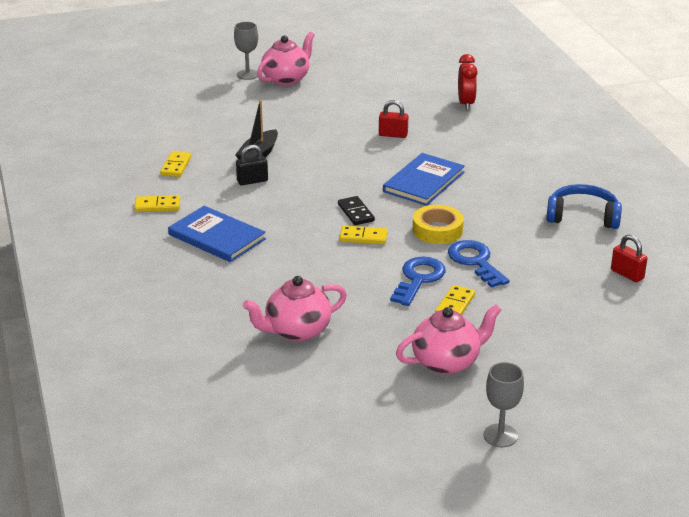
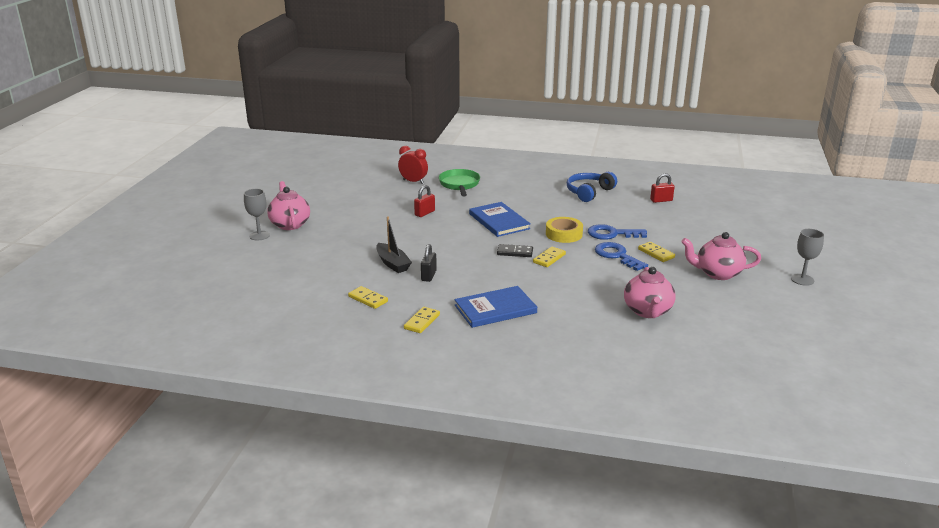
camera: 60 degrees left, 5 degrees down
pink teapot [396,304,501,375] -> pink teapot turned 90 degrees counterclockwise [681,232,761,280]
none -> green pan [439,169,480,196]

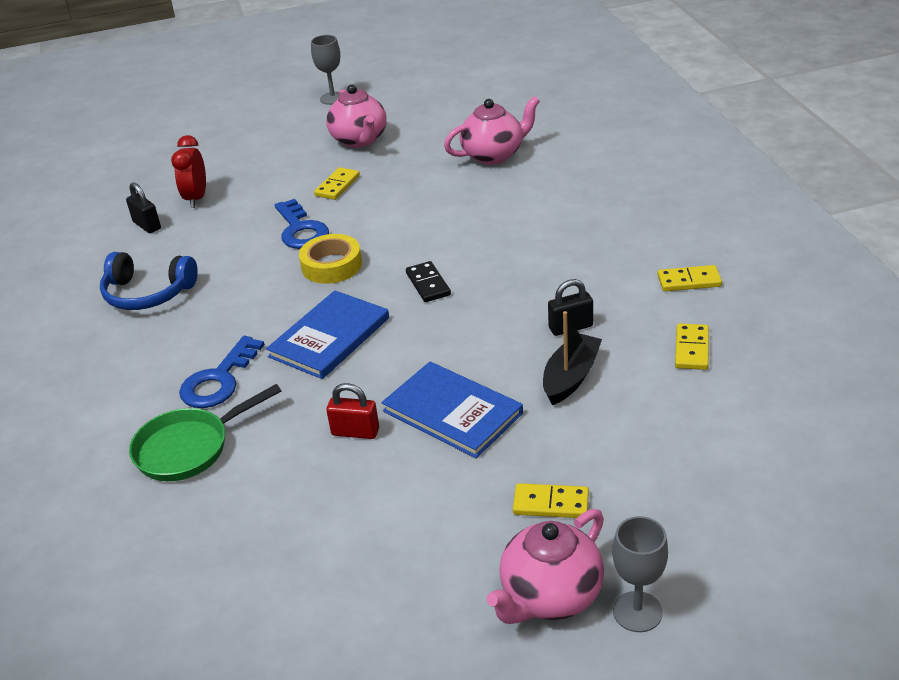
camera: 115 degrees left, 10 degrees up
red clock [398,146,428,184] -> red clock moved to [171,135,206,208]
blue book [454,286,537,328] -> blue book moved to [382,362,523,458]
yellow domino [533,247,566,267] -> yellow domino moved to [513,483,589,518]
blue key [595,242,648,271] -> blue key moved to [179,336,265,408]
red padlock [650,173,675,203] -> black padlock [126,182,161,233]

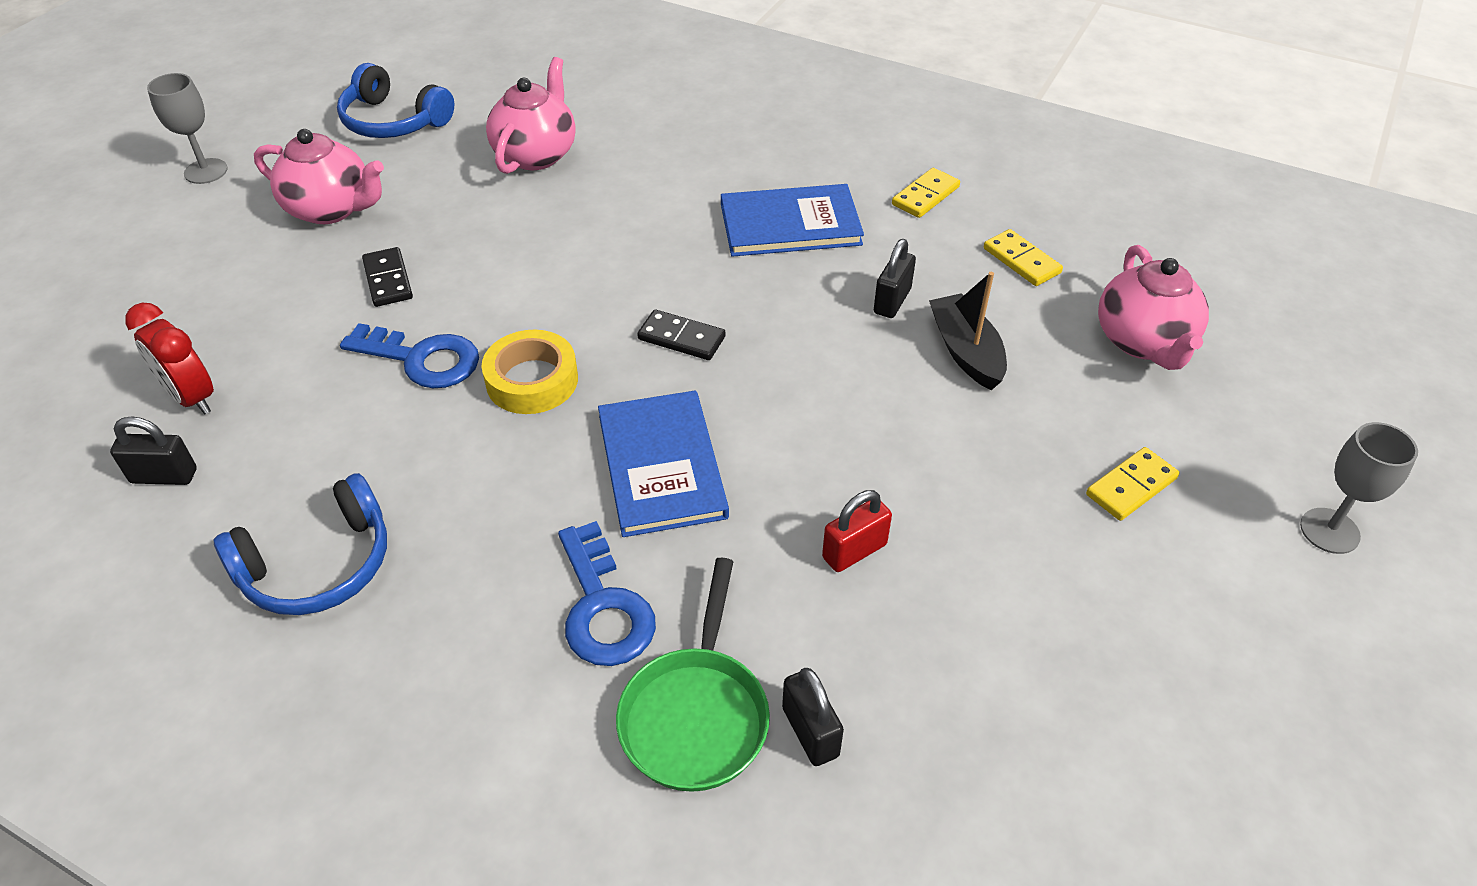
camera: 50 degrees left, 10 degrees up
yellow domino [314,167,360,200] -> black domino [362,247,413,307]
blue book [382,362,523,458] -> blue book moved to [721,184,864,257]
pink teapot [487,509,604,624] -> pink teapot moved to [1098,245,1209,370]
none -> blue headphones [337,63,454,138]
none -> black padlock [782,668,844,766]

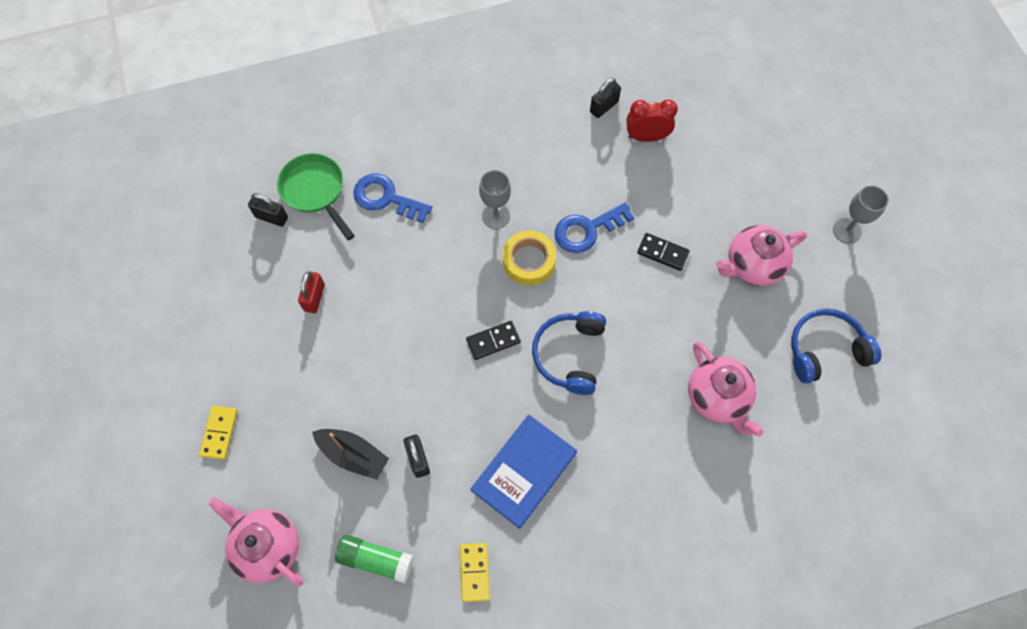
camera: 135 degrees right, 20 degrees up
blue headphones [214,473,387,615] -> blue headphones moved to [532,311,606,395]
blue book [598,391,729,537] -> none
yellow domino [984,229,1063,286] -> green glue stick [335,535,414,583]
grey goblet [1300,422,1418,554] -> grey goblet moved to [479,170,511,229]

